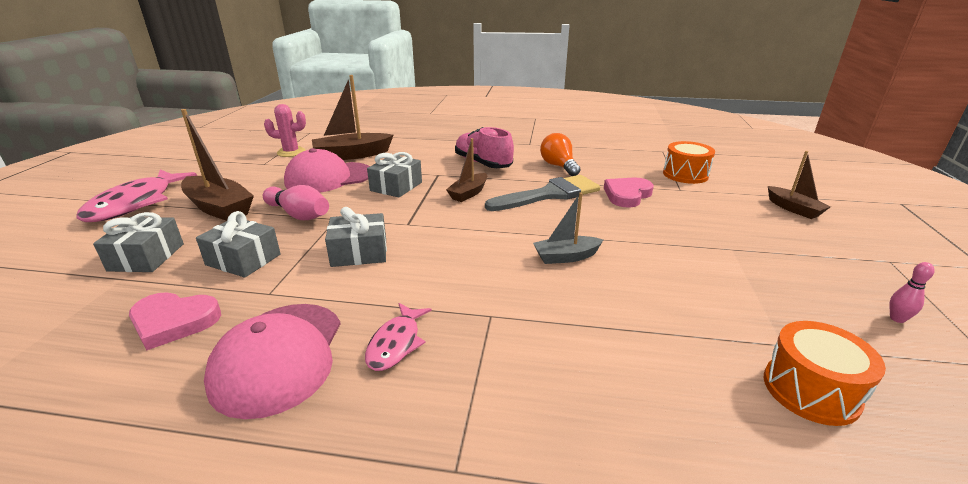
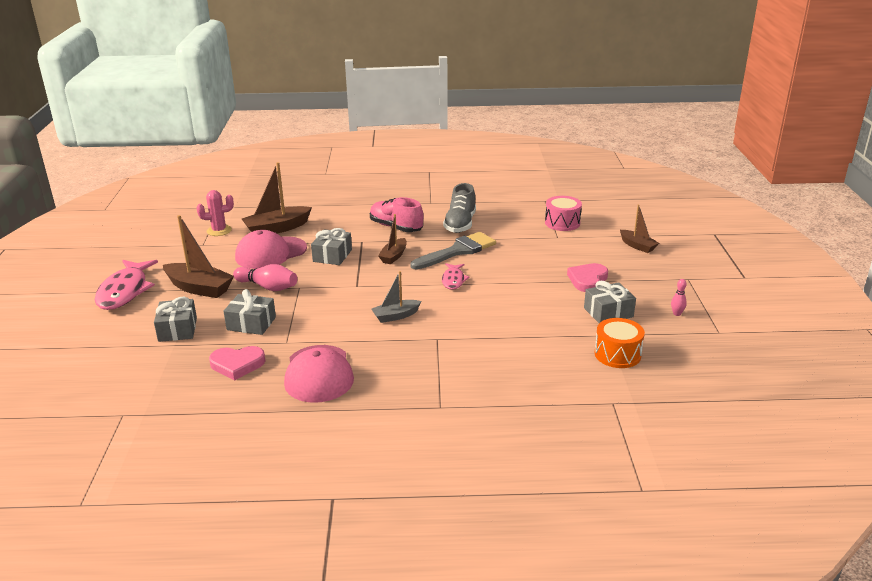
camera: 10 degrees left, 0 degrees up
grey gift [325,207,387,267] -> grey gift moved to [584,281,636,323]
pink fish [365,303,432,371] -> pink fish moved to [442,263,470,290]
grey boat [533,192,603,264] -> grey boat moved to [372,271,421,323]
orange light bulb [540,133,581,176] -> grey shoe [443,183,476,233]
pink heart [604,177,654,208] -> pink heart moved to [567,263,608,292]
orange drum [663,141,715,184] -> pink drum [545,196,582,231]

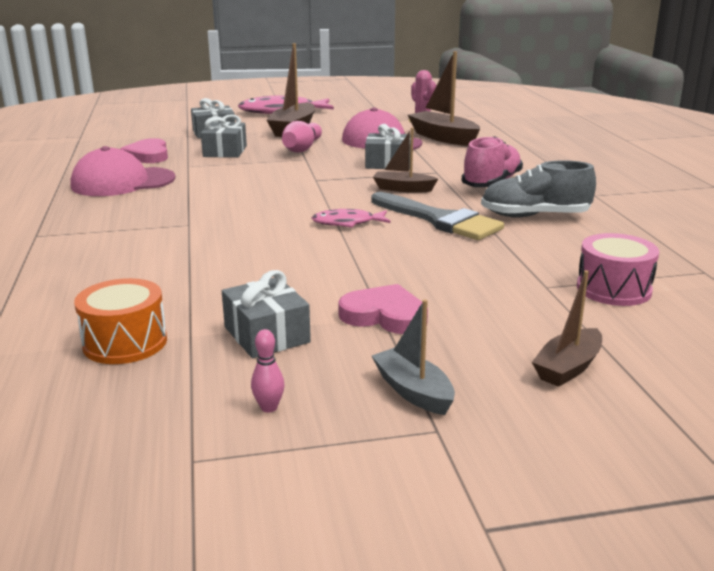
camera: 80 degrees right, 5 degrees down
grey boat [372,271,421,323] -> grey boat moved to [372,299,455,415]

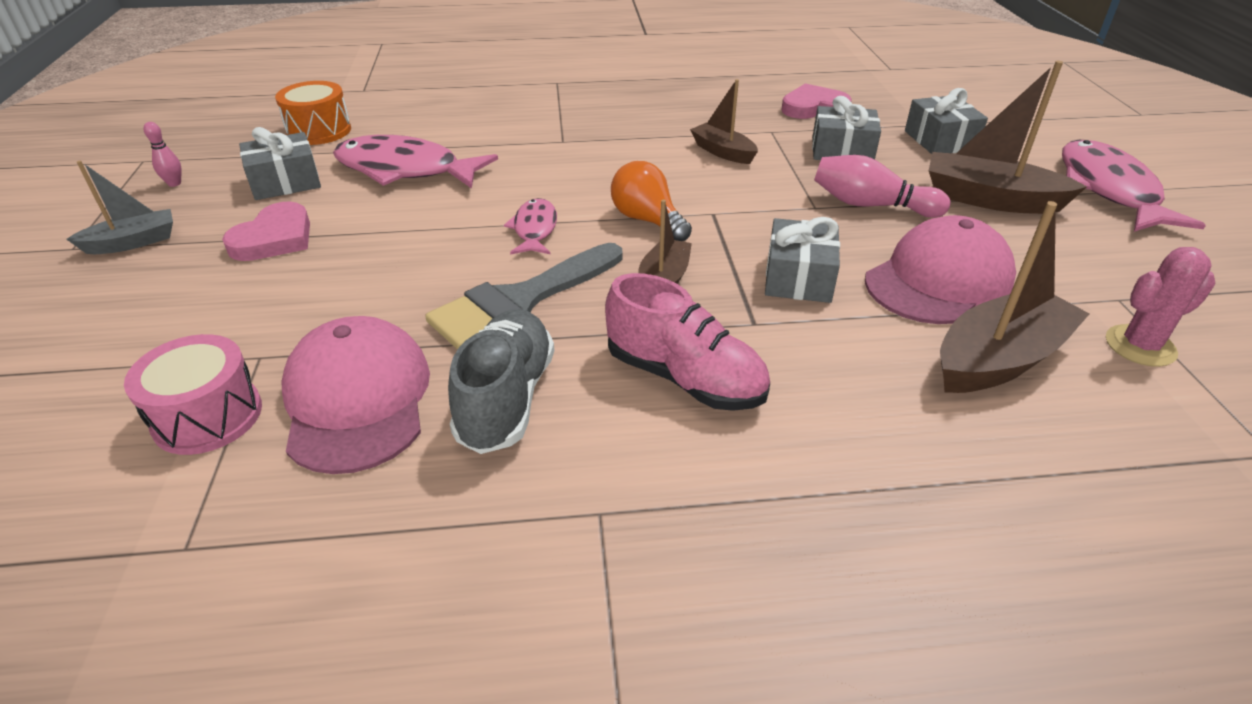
camera: 95 degrees right, 15 degrees up
pink cap [71,146,175,196] -> pink cap moved to [281,316,430,474]
brown boat [532,270,602,387] -> brown boat moved to [690,79,758,164]
none -> pink fish [333,135,498,189]
none -> orange light bulb [611,161,692,241]

